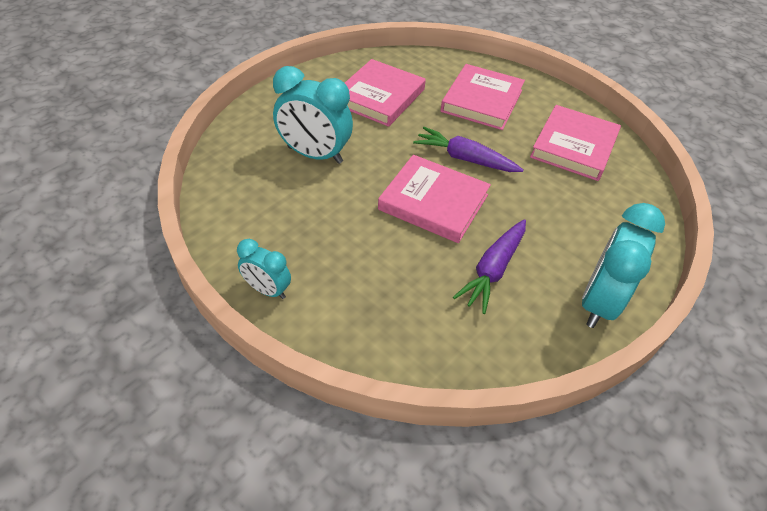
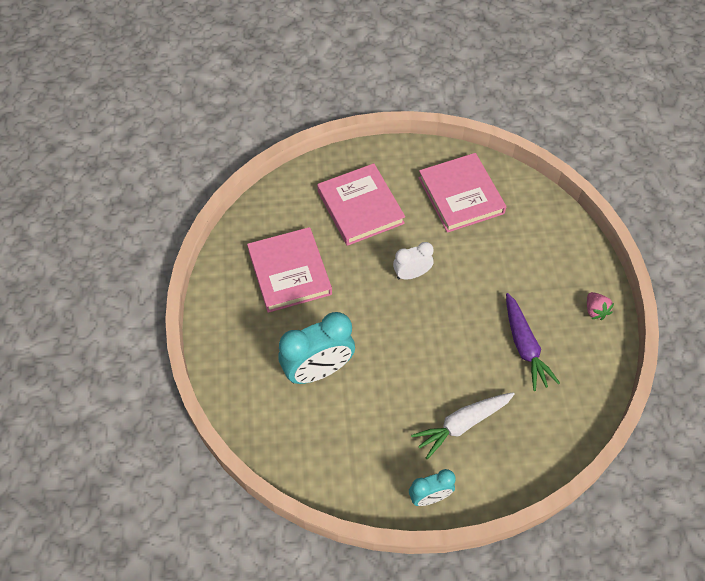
camera: 45 degrees left, 10 degrees up
pink book [378,155,491,243] -> none
purple carrot [413,127,523,172] -> white clock [393,242,434,280]
turquoise clock [582,203,665,328] -> pink strawberry [587,292,614,320]
none -> white carrot [411,392,515,459]

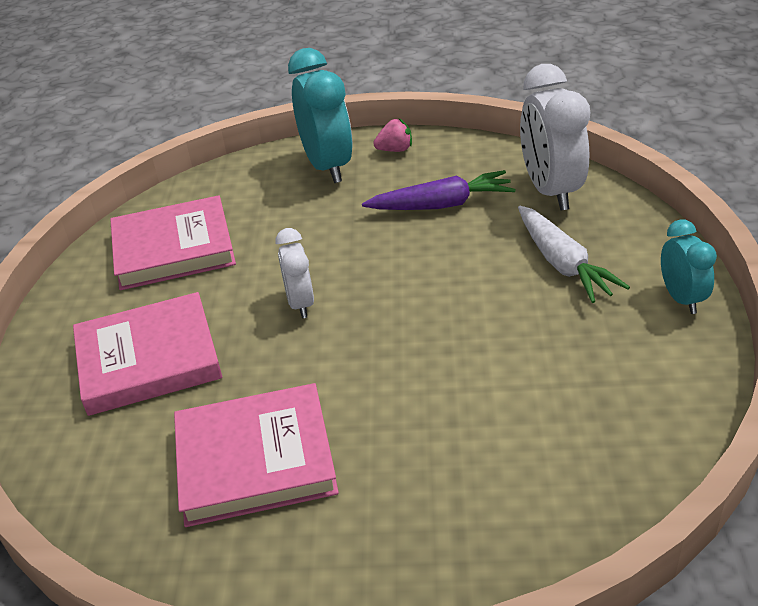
camera: 80 degrees left, 20 degrees down
turquoise clock [279,312,355,384] -> turquoise clock moved to [288,48,353,183]
none -> white clock [520,64,590,211]

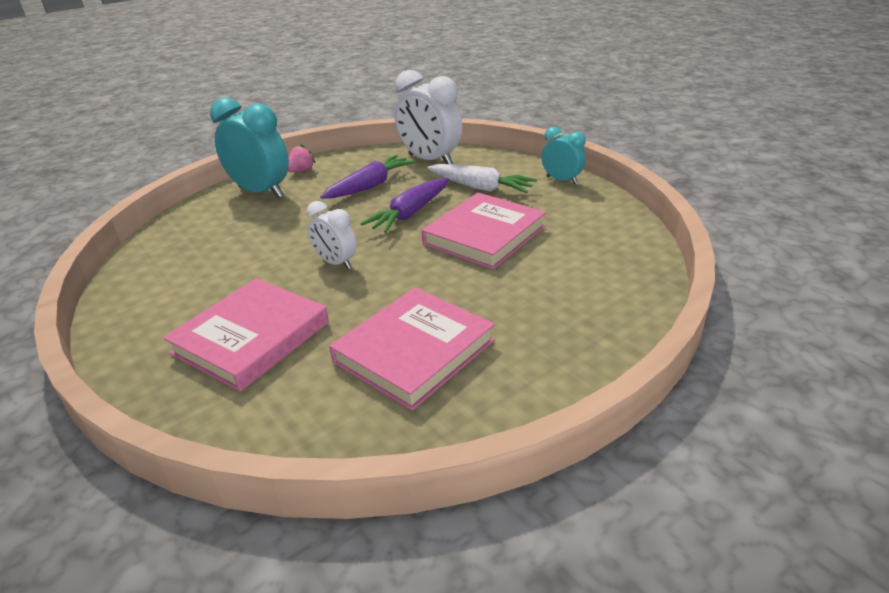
camera: 40 degrees left, 5 degrees down
pink book [110,195,236,290] -> pink book moved to [422,193,546,269]
none -> purple carrot [360,178,449,233]

